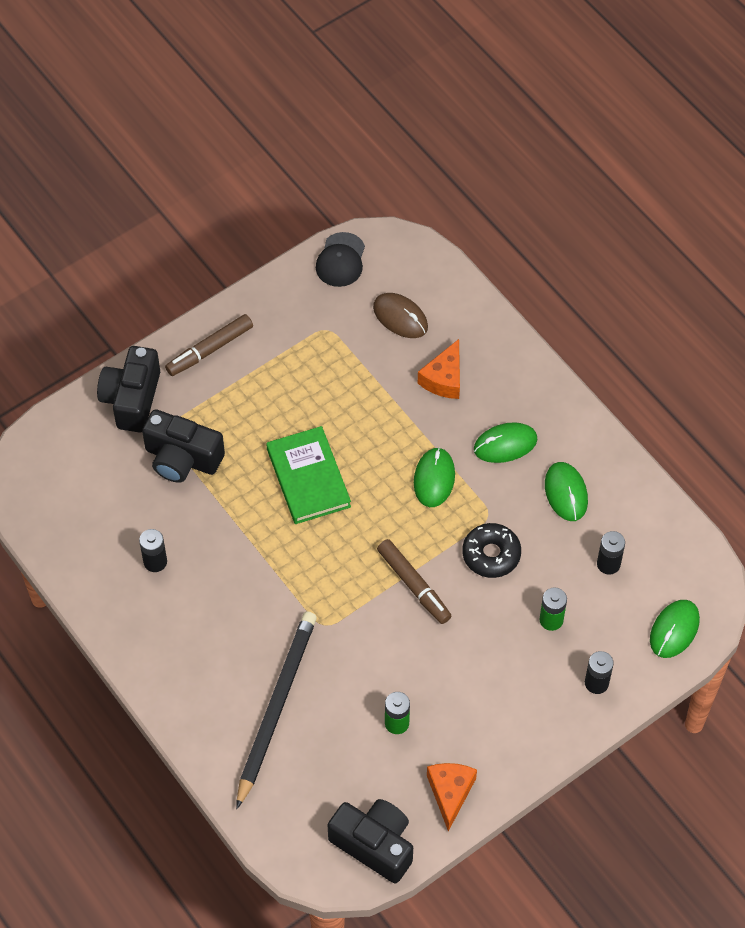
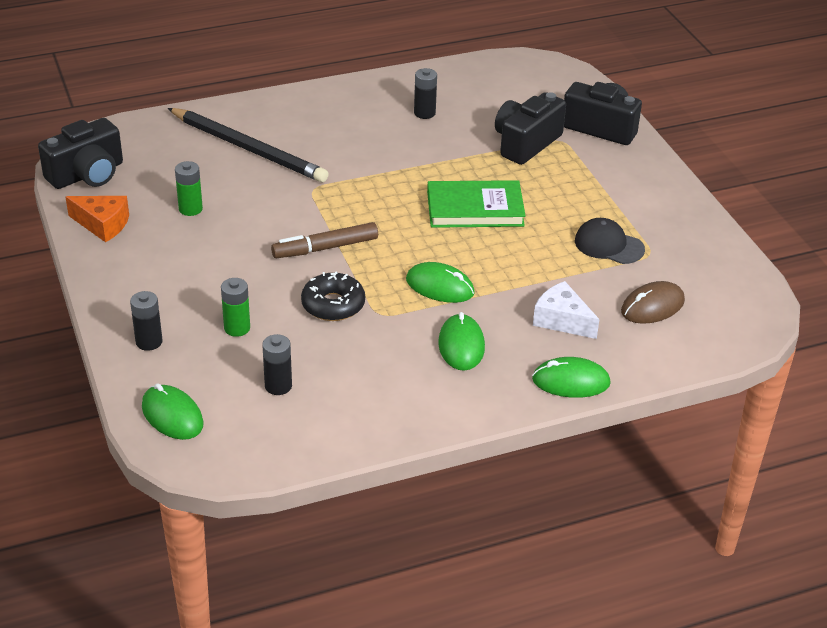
camera: 105 degrees right, 20 degrees down
brown marker [165,314,253,376] -> none
black cap [316,232,365,287] -> black cap moved to [575,218,645,264]
orange cheese [418,339,460,399] -> white cheese [533,281,600,339]
green mouse [545,462,588,521] -> green mouse moved to [532,357,611,398]

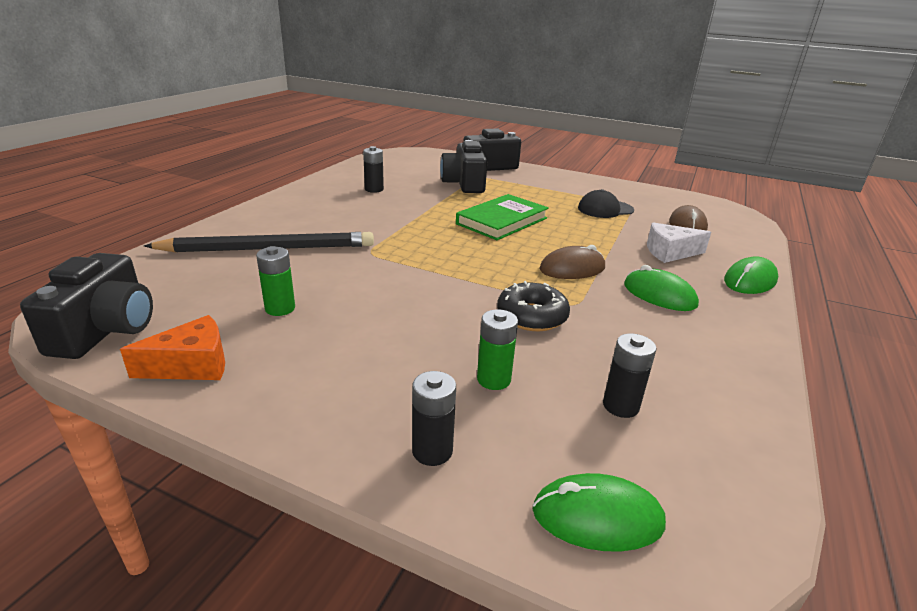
camera: 45 degrees left, 10 degrees down
brown marker [271,222,378,258] -> none
green mouse [406,262,475,303] -> brown mouse [539,245,605,279]

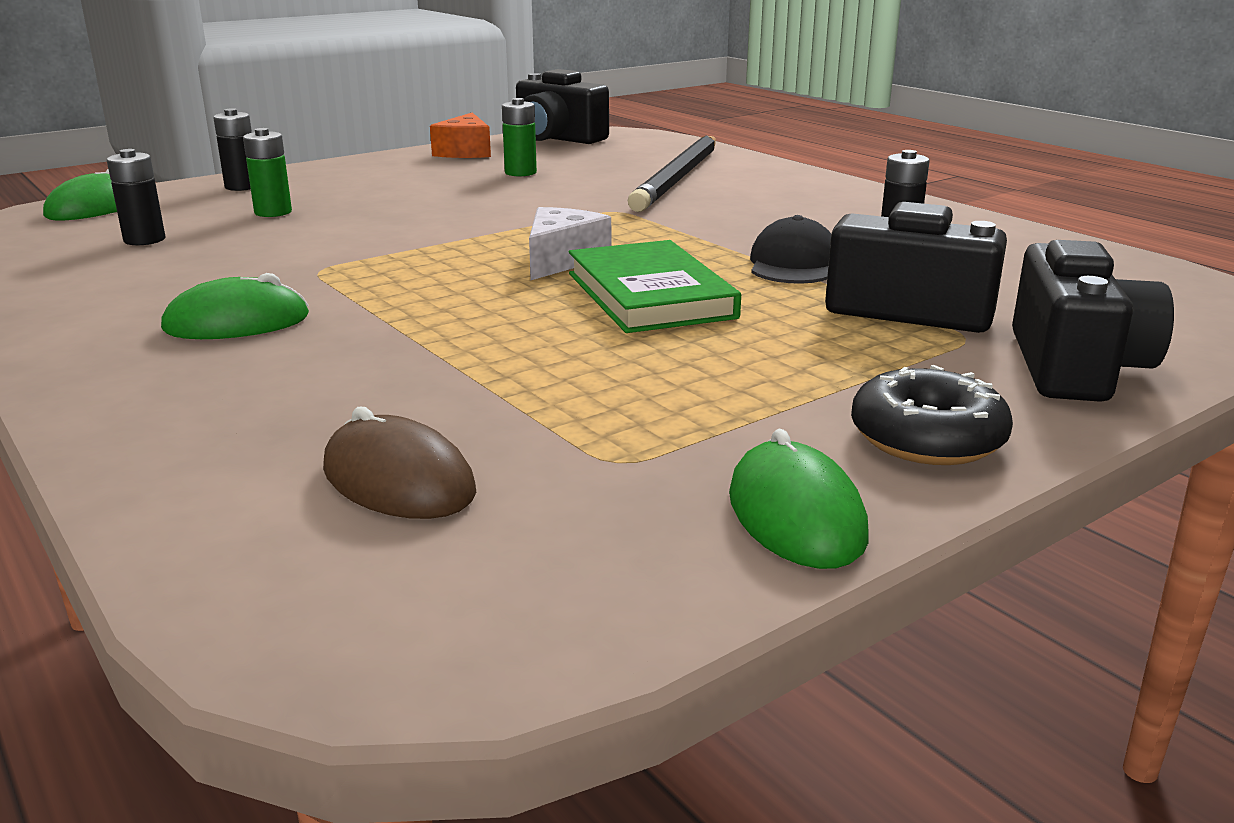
camera: 120 degrees right, 5 degrees down
black donut [497,281,570,331] -> black donut moved to [851,365,1013,465]
brown mouse [539,245,605,279] -> none
black cap [578,189,634,218] -> black cap moved to [750,215,831,284]
white cheese [647,222,711,263] -> white cheese moved to [529,207,611,280]
green mouse [724,256,778,294] -> green mouse moved to [729,429,869,569]

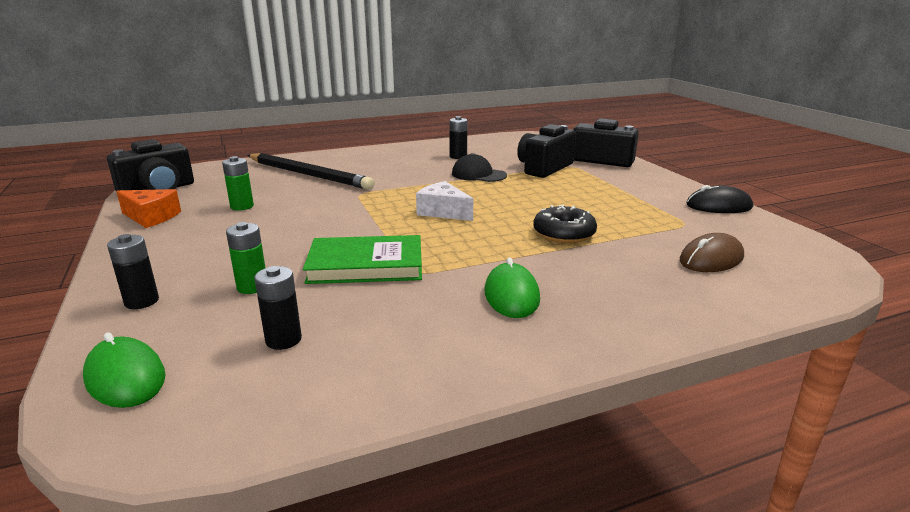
camera: 75 degrees left, 0 degrees up
green book [569,240,741,333] -> green book moved to [303,235,422,284]
green mouse [729,429,869,569] -> black mouse [686,185,753,213]
black donut [851,365,1013,465] -> black donut moved to [533,205,597,243]

